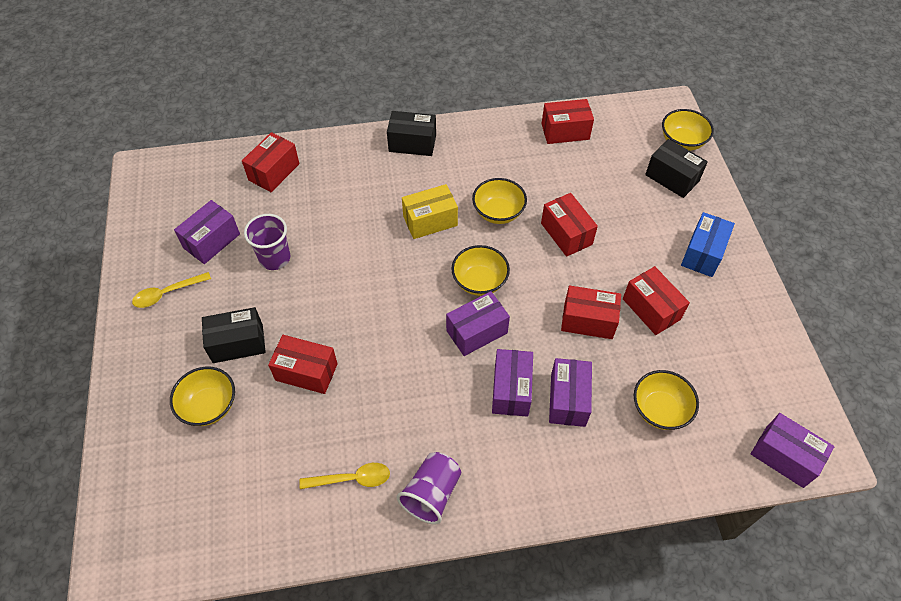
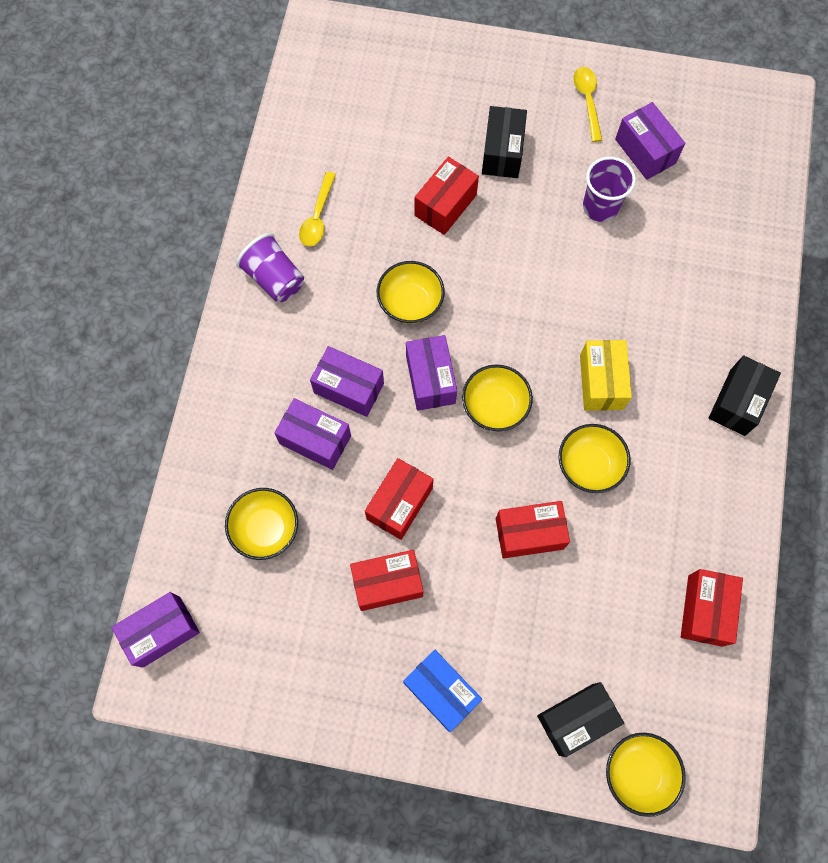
camera: 110 degrees right, 15 degrees up
yellow bowl [170,367,235,426] -> yellow bowl moved to [377,261,445,324]
red box [242,132,300,192] -> none

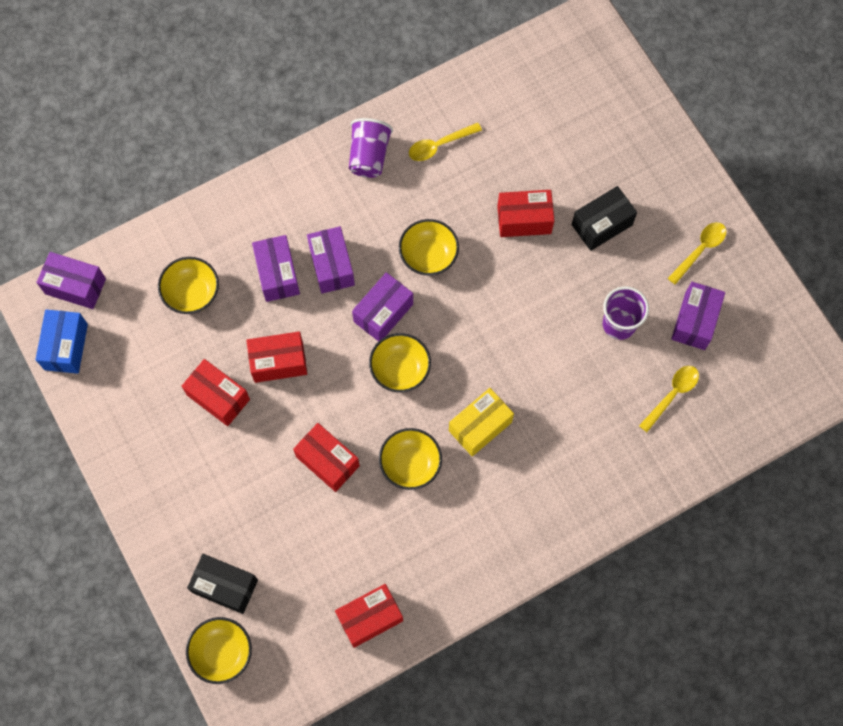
camera: 50 degrees right, 0 degrees up
blue box [403,650,482,732] -> blue box moved to [35,310,88,374]
black box [709,355,781,436] -> none
none -> yellow spoon [639,366,699,432]

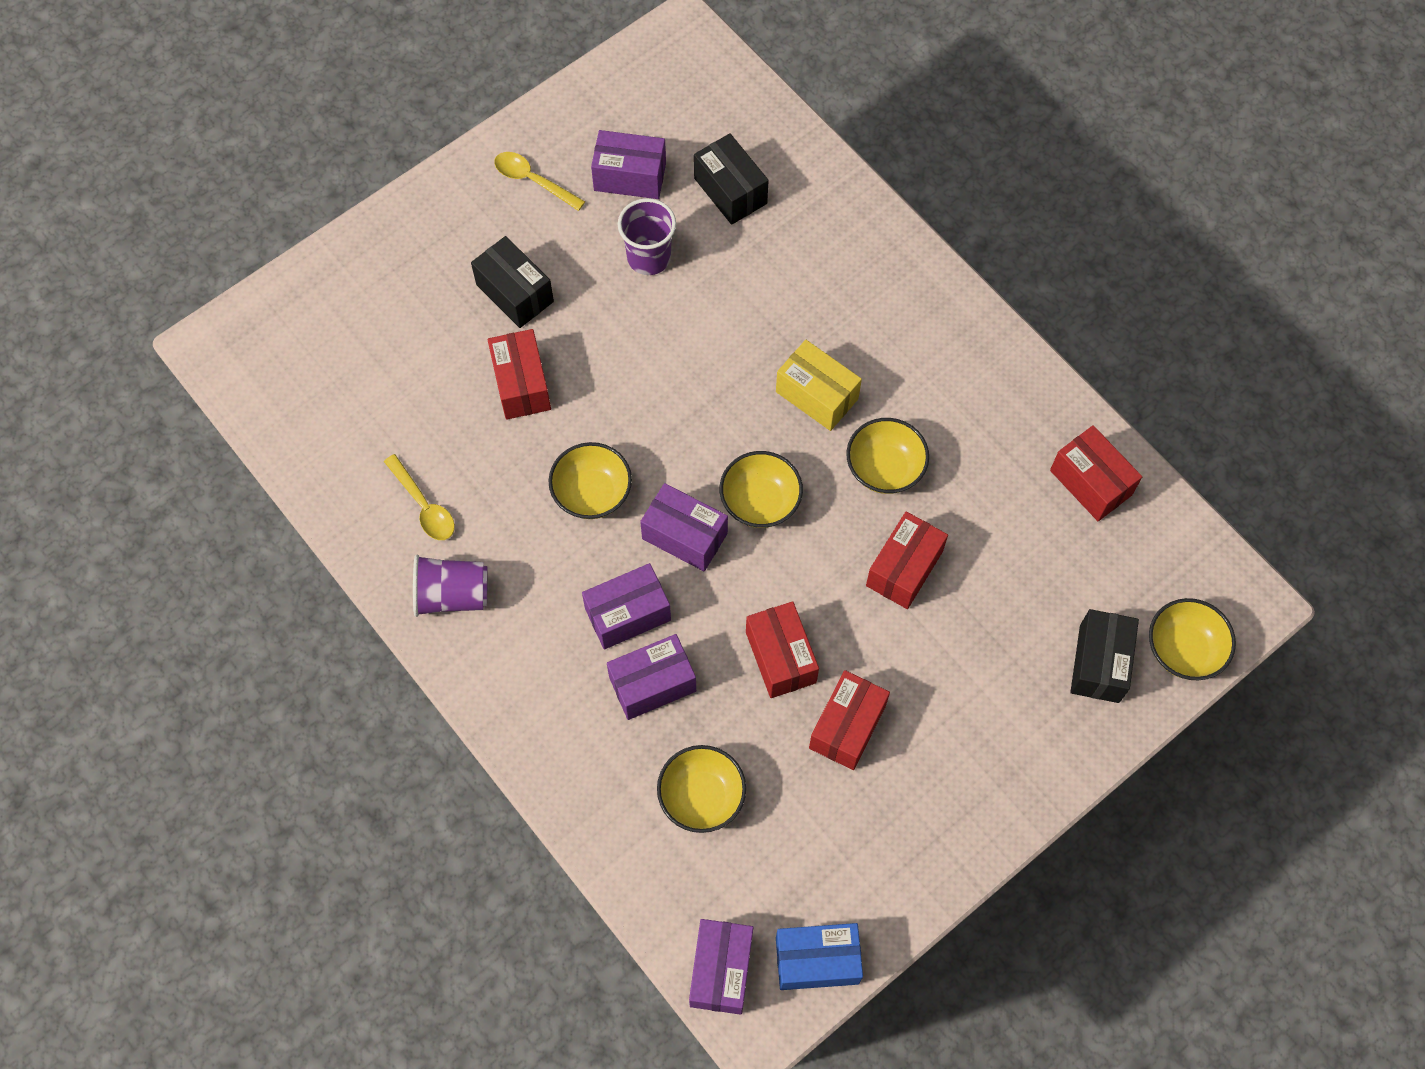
camera: 100 degrees left, 5 degrees down
yellow spoon [639,366,699,432] -> black box [694,133,769,225]

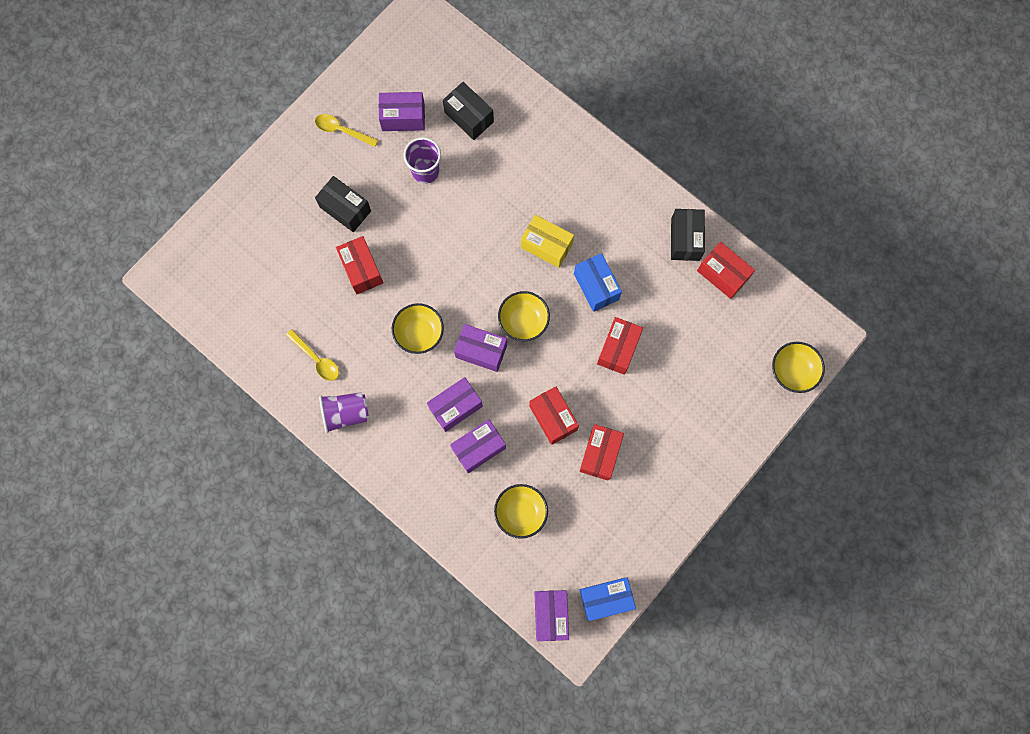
camera: 10 degrees left, 10 degrees up
yellow bowl [846,418,929,494] -> blue box [574,253,622,312]
black box [1070,609,1139,703] -> black box moved to [671,209,705,261]

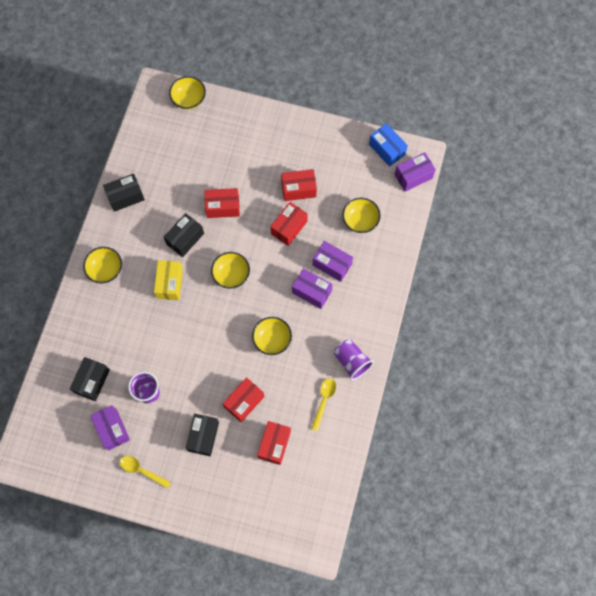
camera: 115 degrees left, 5 degrees down
yellow spoon [315,114,378,147] -> yellow spoon turned 120 degrees clockwise [120,456,171,489]
purple box [454,324,507,372] -> none
blue box [574,253,622,312] -> black box [164,213,204,257]
red box [697,242,755,299] -> red box moved to [257,421,291,465]
none -> yellow bowl [83,247,122,283]

